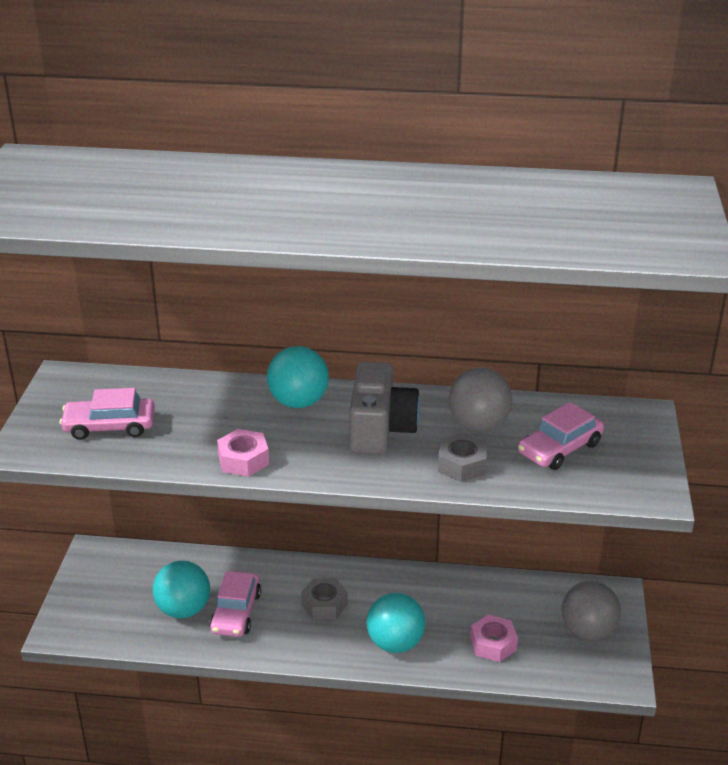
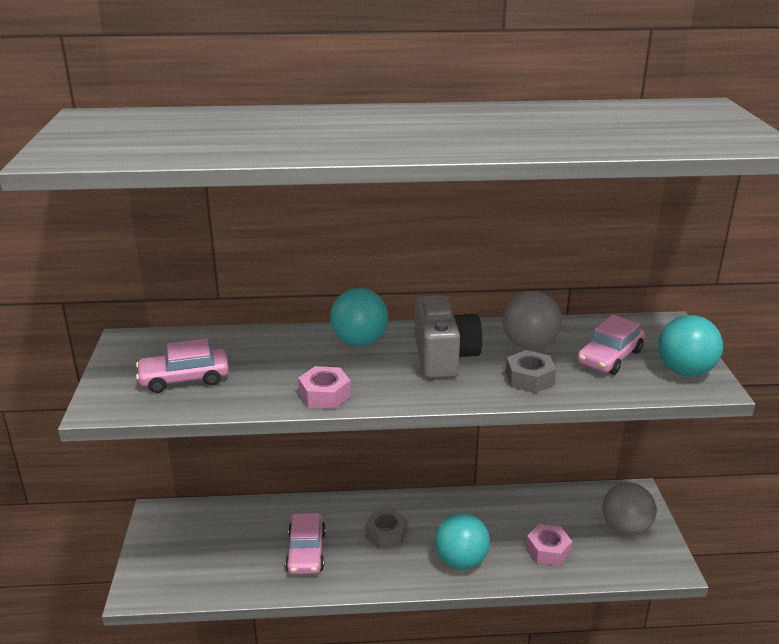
camera: 10 degrees left, 5 degrees down
turquoise ball [153,561,210,618] -> turquoise ball moved to [658,315,723,377]

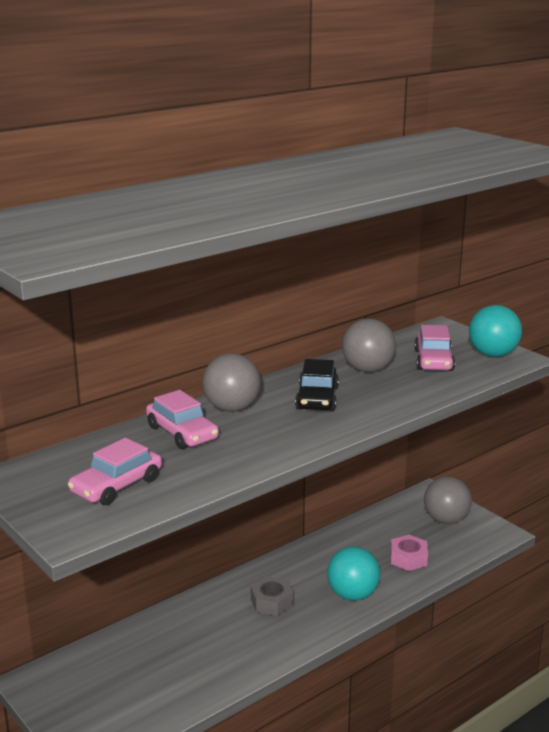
camera: 35 degrees left, 5 degrees down
pink car [285,513,326,574] -> pink car moved to [146,390,219,449]
pink nut [298,366,351,409] -> none
turquoise ball [330,288,388,346] -> grey ball [202,353,261,412]
grey camera [415,295,482,379] -> black car [295,359,339,411]
grey nut [506,350,556,393] -> none

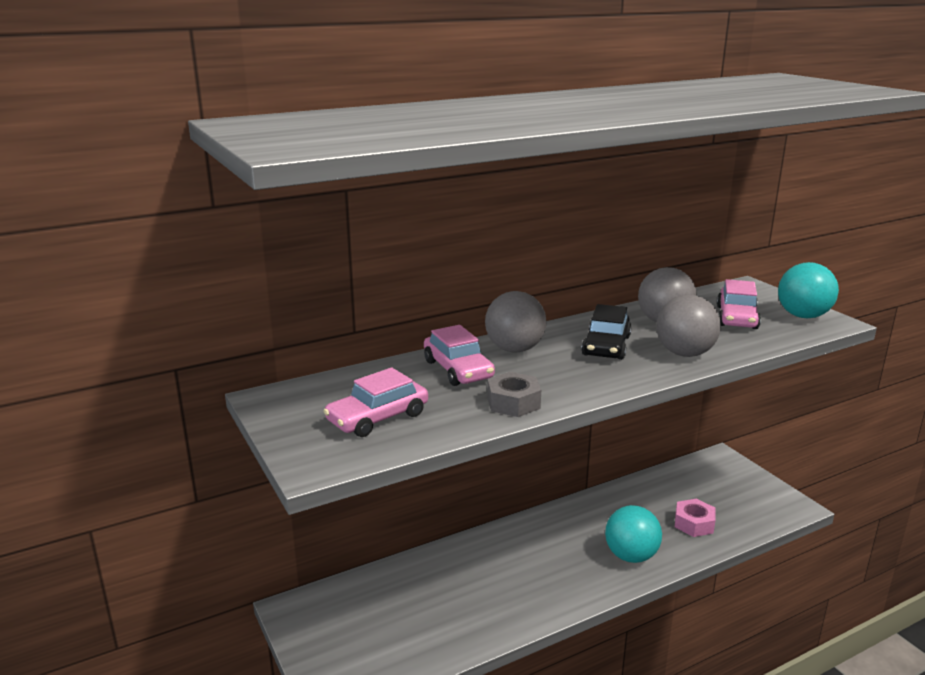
camera: 10 degrees right, 0 degrees up
grey nut [251,576,293,616] -> grey nut moved to [487,372,541,417]
grey ball [424,476,472,524] -> grey ball moved to [656,295,721,357]

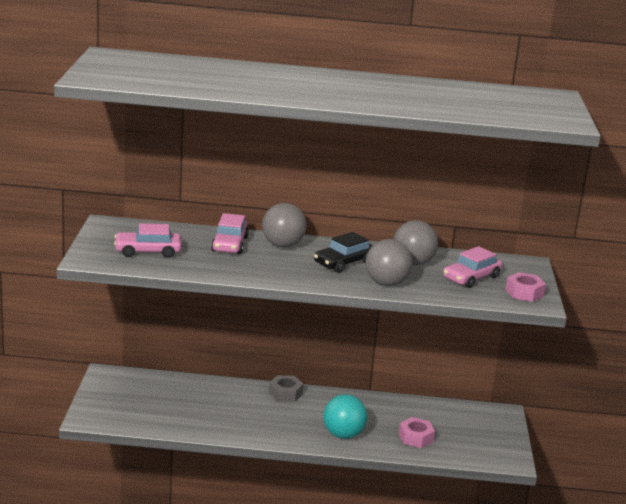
camera: 30 degrees right, 0 degrees up
grey nut [487,372,541,417] -> grey nut moved to [269,375,304,402]
turquoise ball [778,262,839,318] -> pink nut [505,272,546,302]

